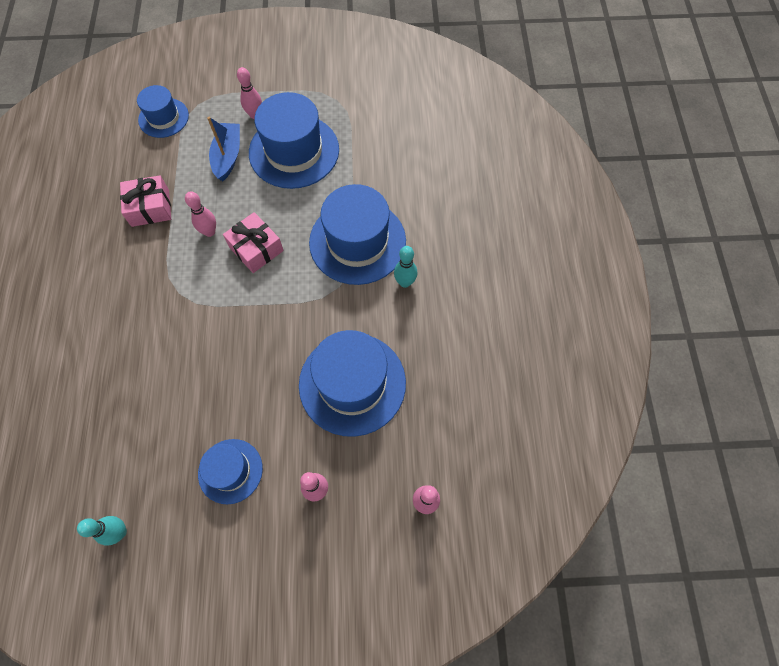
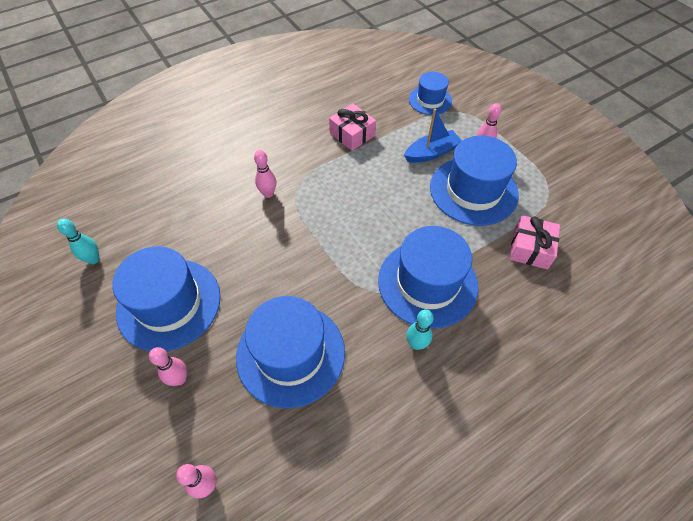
camera: 60 degrees right, 10 degrees down
pink bowling pin [185,191,216,237] -> pink bowling pin moved to [254,150,276,198]
blue hat [198,439,263,504] -> blue hat [112,246,221,351], size x1.76
pink gift [223,212,284,273] -> pink gift moved to [509,215,560,269]

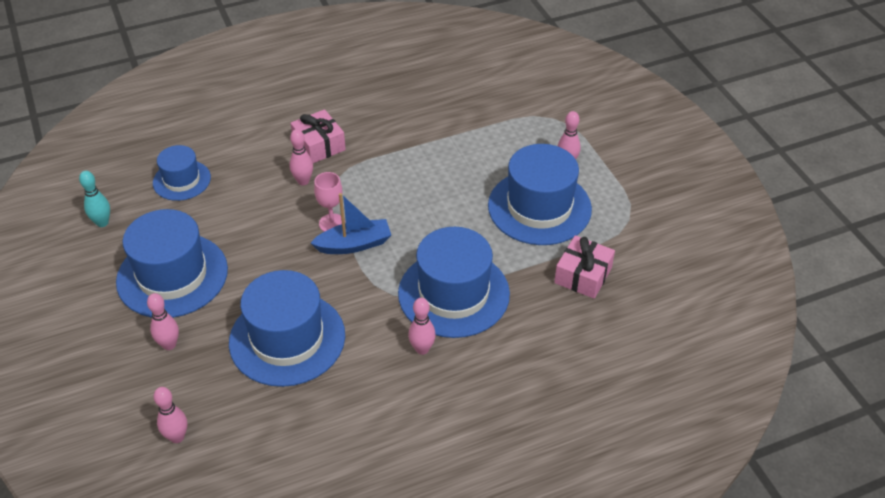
camera: 10 degrees right, 10 degrees down
pink gift [329,104,376,151] -> pink gift moved to [291,109,346,163]
blue boat [404,109,462,163] -> blue boat moved to [311,193,391,254]
turquoise bowling pin [407,309,434,350] -> pink bowling pin [408,298,436,355]
blue hat [409,72,452,115] -> blue hat moved to [153,145,211,201]
none -> pink goblet [314,172,342,232]

